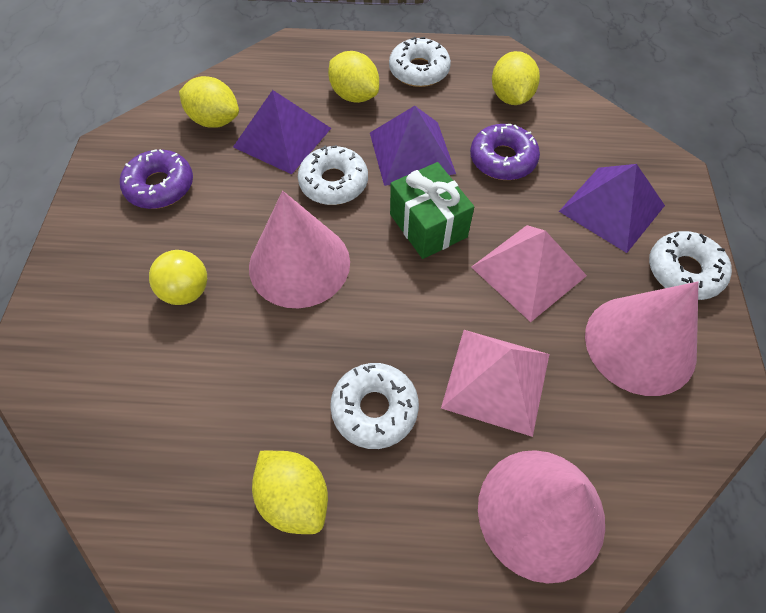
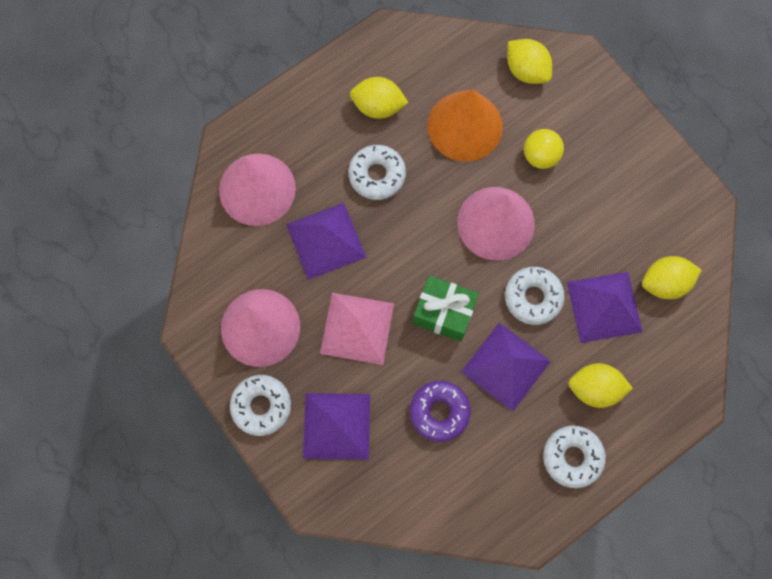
camera: 140 degrees right, 15 degrees up
purple donut [120,149,193,209] -> none
pink pyramid [441,330,550,437] -> purple pyramid [286,203,367,280]
yellow lemon [492,51,540,105] -> yellow lemon moved to [507,39,552,84]
none -> orange cone [427,89,503,162]

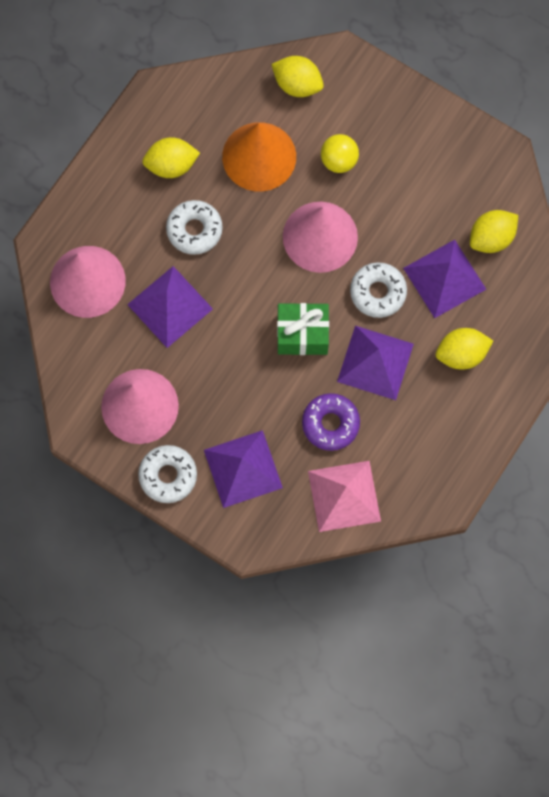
camera: 20 degrees left, 0 degrees up
pink pyramid [320,293,394,365] -> pink pyramid moved to [308,461,381,532]
white donut [543,425,606,488] -> none

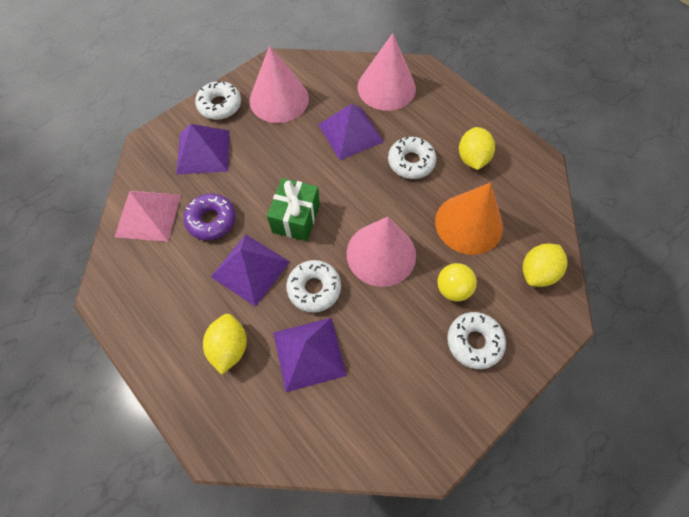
camera: 105 degrees right, 10 degrees down
yellow lemon [470,210,518,253] -> none
none -> white donut [447,312,506,369]

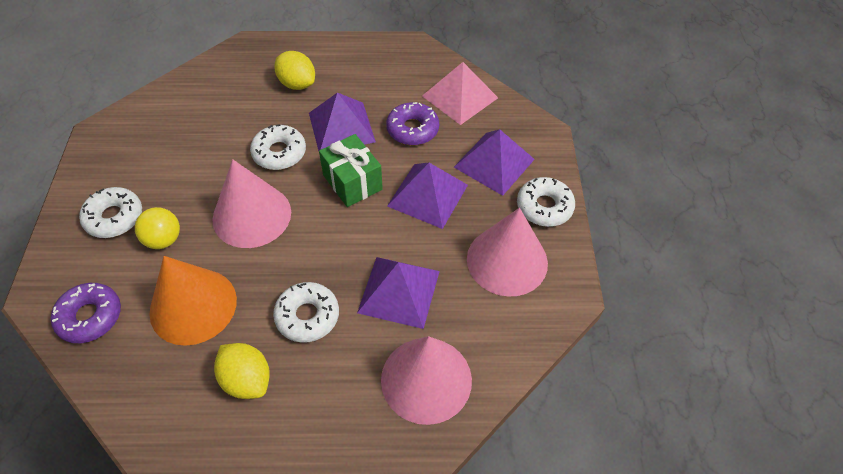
camera: 130 degrees right, 10 degrees down
purple pyramid [273,318,347,392] -> purple pyramid moved to [387,162,468,229]
yellow lemon [522,244,567,287] -> purple donut [51,283,121,343]

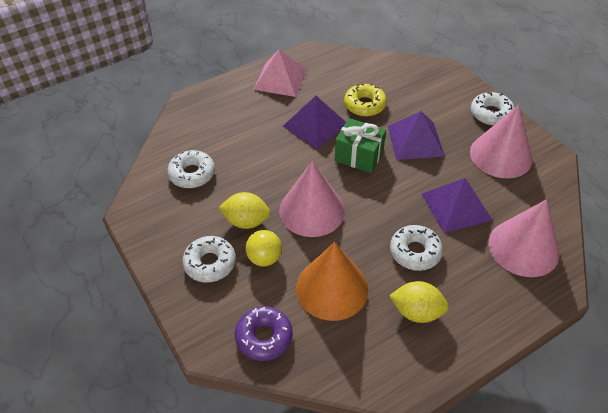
camera: 30 degrees left, 5 degrees down
white donut [250,124,306,170] -> white donut moved to [167,150,215,188]
yellow lemon [274,51,315,90] -> yellow lemon moved to [219,192,270,229]
purple donut [386,102,439,145] -> yellow donut [344,83,387,117]
pink pyramid [422,62,498,125] -> pink pyramid moved to [253,50,307,97]
purple pyramid [454,129,535,196] -> none

